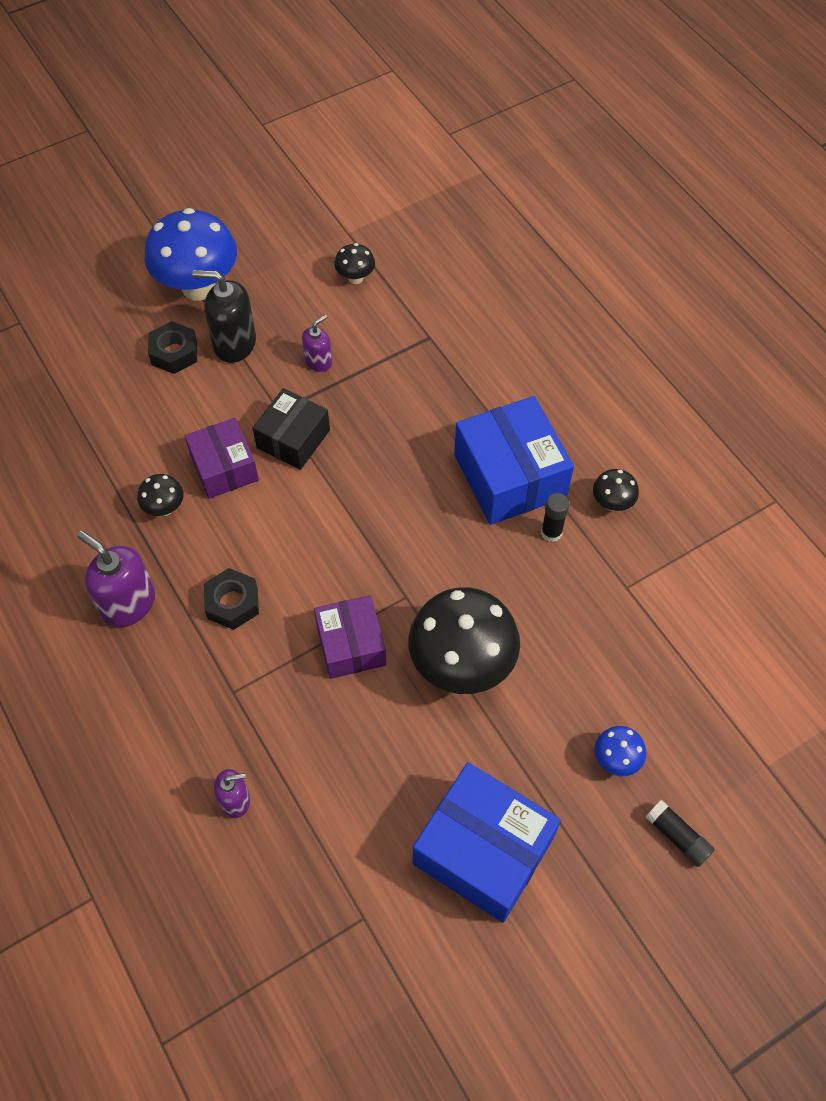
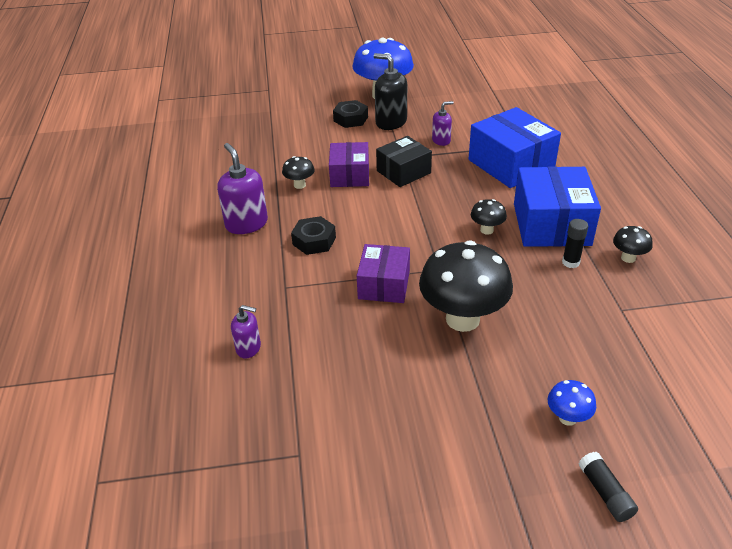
camera: 25 degrees right, 20 degrees down
black mushroom [334,243,375,284] -> black mushroom moved to [471,199,507,235]
blue box [413,762,561,923] -> blue box moved to [469,107,561,188]

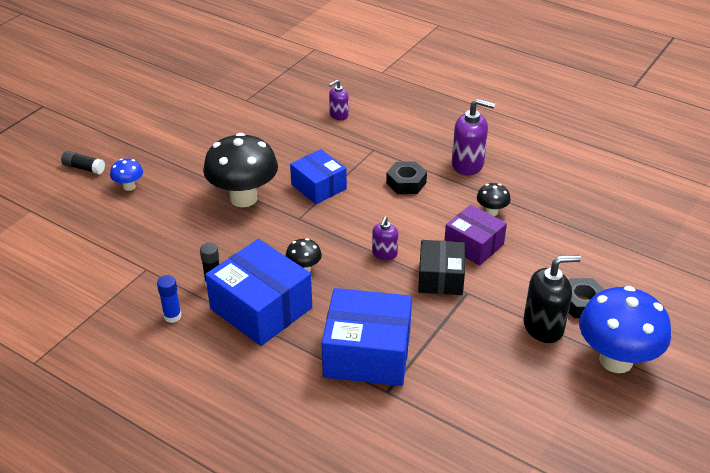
camera: 130 degrees right, 0 degrees up
purple box [357,244,410,303] -> blue box [290,149,347,204]
purple soap dispenser [432,101,454,146] -> purple soap dispenser moved to [372,216,398,260]
black mushroom [613,226,653,263] -> blue glue stick [157,275,181,323]

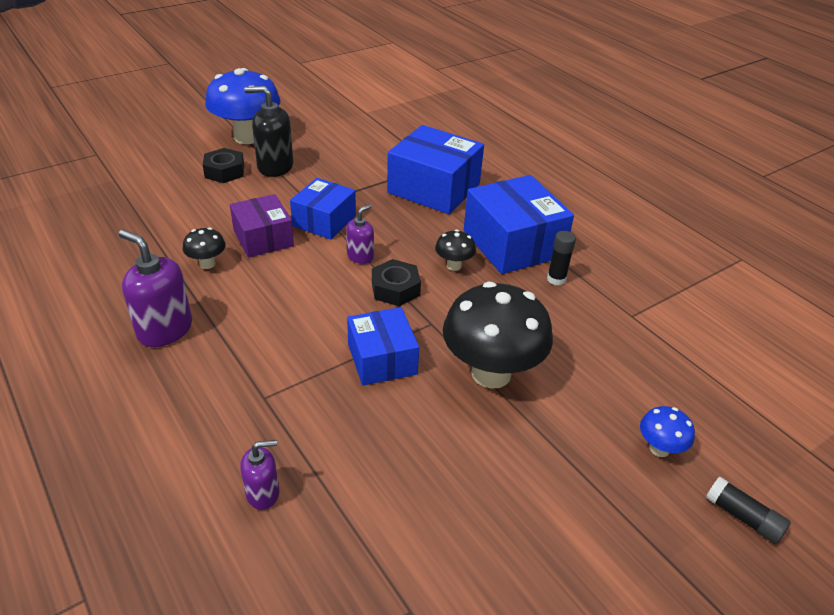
camera: 160 degrees left, 0 degrees up
blue glue stick [157,275,181,323] -> none
black nut [386,161,427,194] -> black nut moved to [372,259,421,306]
black box [418,240,465,295] -> blue box [290,178,356,240]

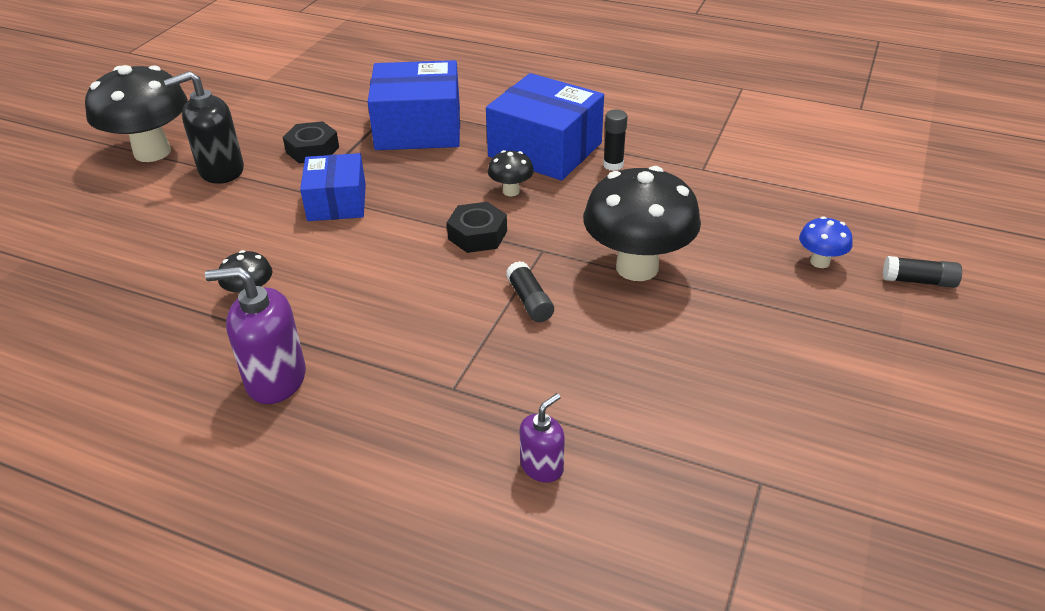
camera: 30 degrees left, 0 degrees up
black nut [203,148,244,183] -> black nut moved to [283,121,339,164]
blue mushroom [205,68,280,144] -> black mushroom [85,65,188,162]
purple box [230,194,294,258] -> none
purple soap dispenser [346,204,374,264] -> none
blue box [347,307,419,386] -> black glue stick [506,261,554,322]

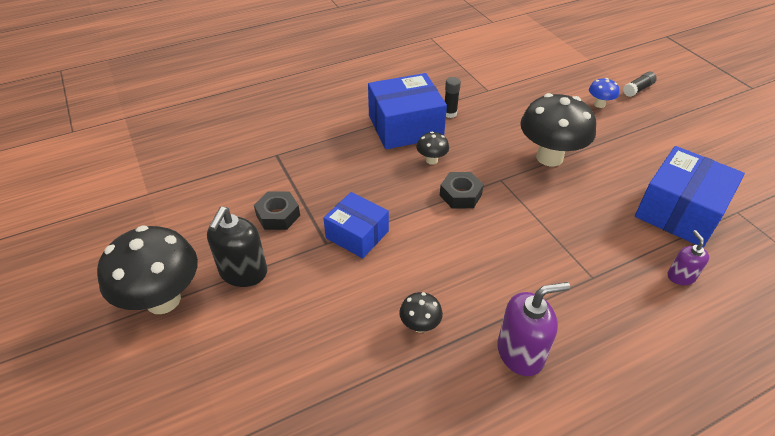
camera: 50 degrees left, 5 degrees up
purple soap dispenser [205,267,306,404] -> purple soap dispenser turned 150 degrees counterclockwise [497,282,570,376]
blue box [368,60,460,150] -> blue box moved to [635,146,745,247]
black glue stick [506,261,554,322] -> none

